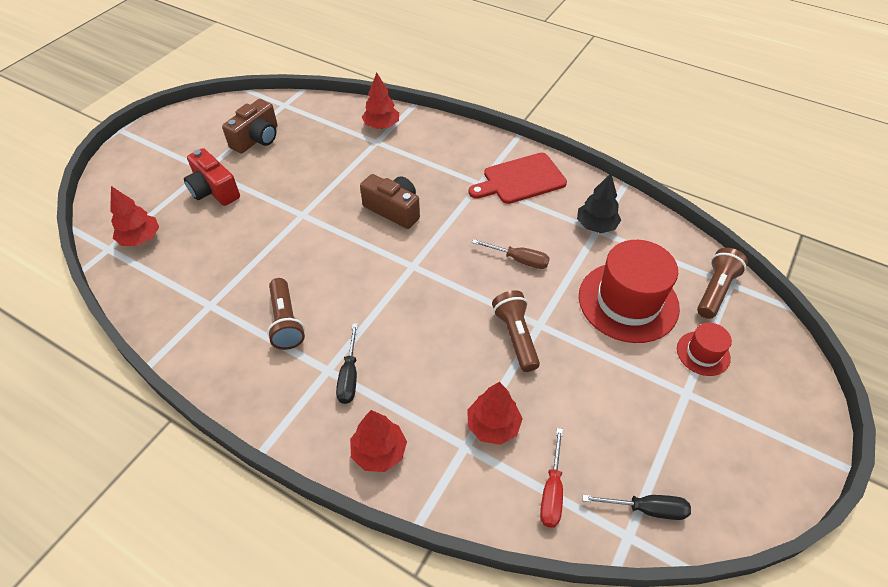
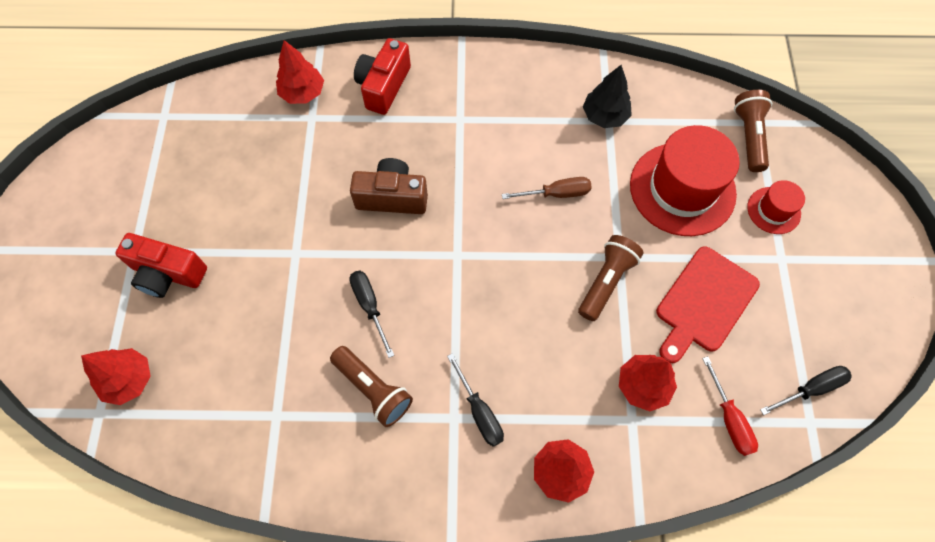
camera: 30 degrees left, 15 degrees up
brown camera [222,99,278,153] -> none
red cutting board [469,153,567,204] -> red cutting board moved to [656,246,760,363]
brown flashlight [492,290,540,372] -> brown flashlight turned 75 degrees clockwise [578,235,644,321]
none -> black screwdriver [349,271,394,358]
none -> red camera [354,38,411,115]

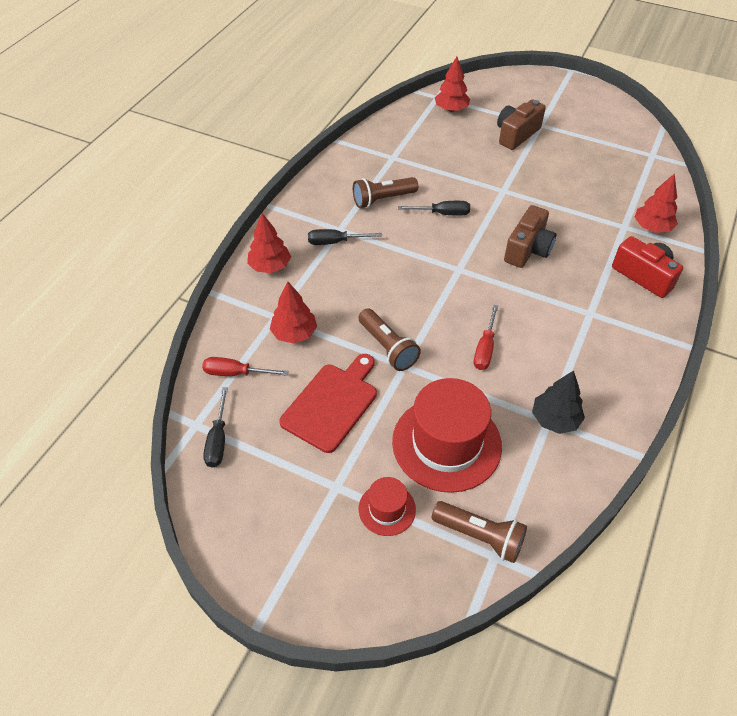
camera: 115 degrees right, 15 degrees down
red camera [115,233,207,298] -> brown camera [497,99,546,150]
brown screwdriver [502,177,592,199] -> red screwdriver [474,305,498,370]
red cutting board [656,246,760,363] -> red cutting board turned 60 degrees clockwise [279,354,377,453]

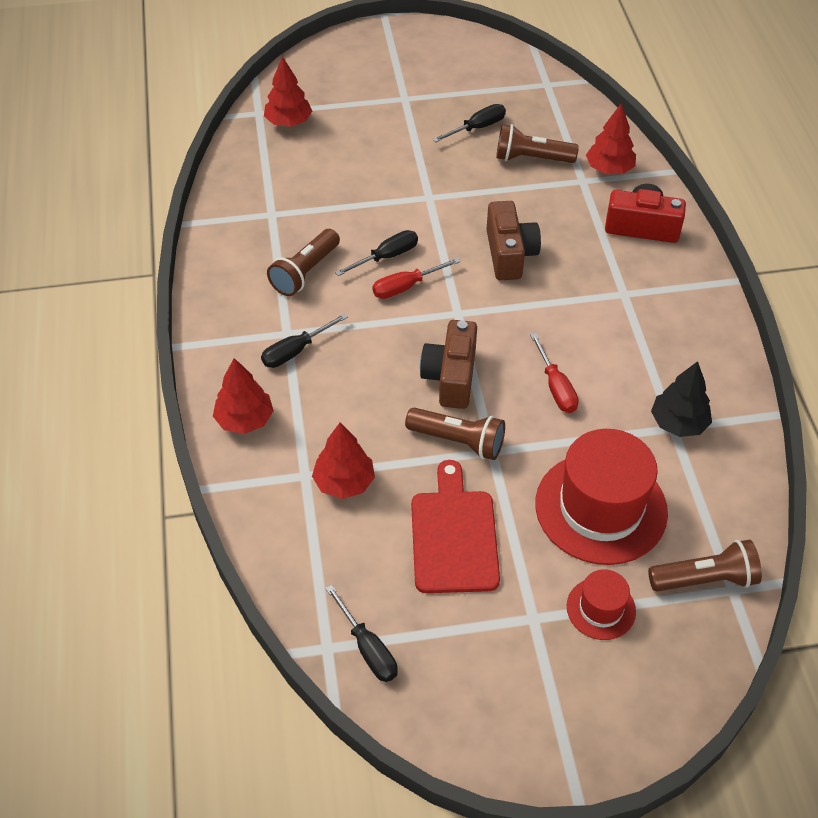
camera: 35 degrees left, 0 degrees up
red screwdriver [202,357,289,376] -> red screwdriver moved to [372,258,461,299]
brown camera [497,99,546,150] -> brown camera moved to [420,320,477,409]
none -> black screwdriver [432,104,506,143]
none -> brown flashlight [496,124,579,163]

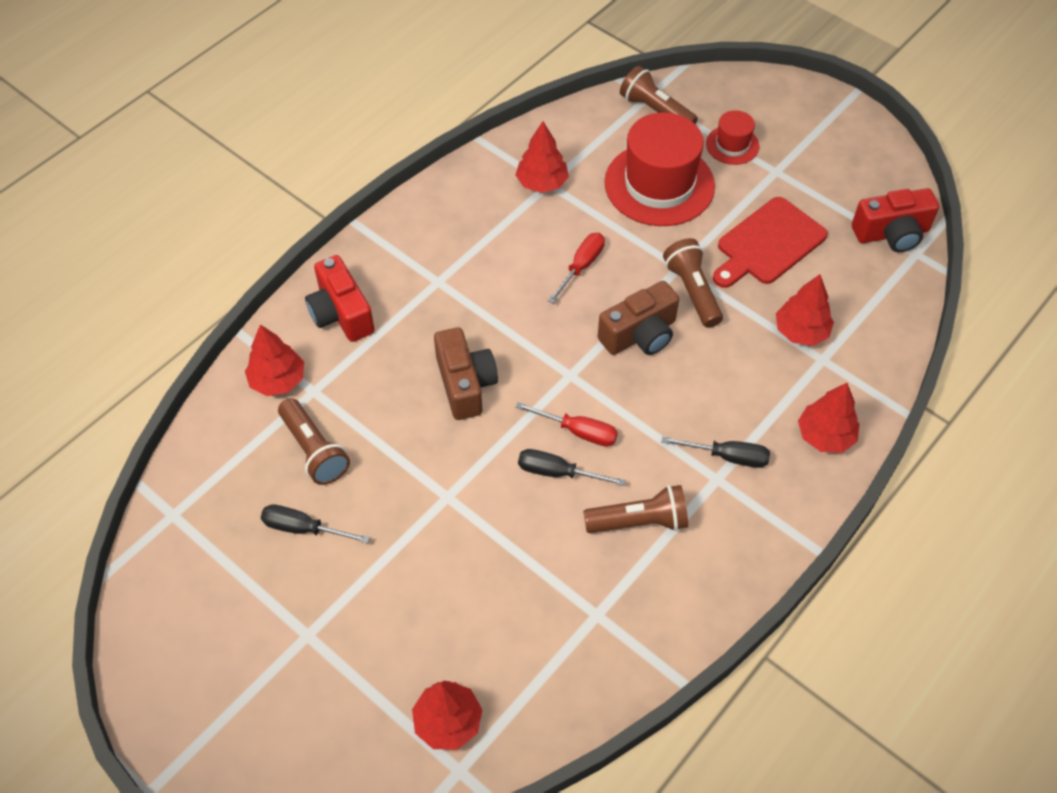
camera: 130 degrees left, 5 degrees up
black screwdriver [325,584,398,682] -> red camera [852,188,939,252]
brown camera [486,201,541,281] -> brown camera turned 120 degrees clockwise [434,327,498,420]
black tree [651,361,712,437] -> red tree [516,121,569,193]

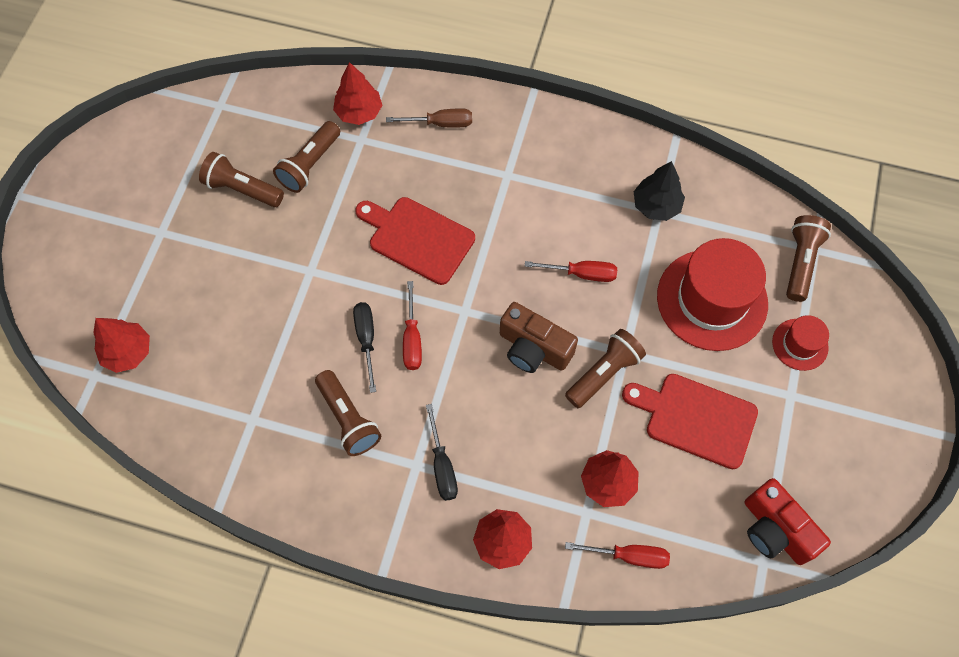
camera: 65 degrees right, 10 degrees up
black screwdriver [261,505,370,543] -> brown flashlight [199,152,284,207]
red camera [305,255,375,342] -> brown screwdriver [386,108,472,128]
brown camera [434,327,498,420] -> red cutting board [355,197,475,285]
red tree [516,121,569,193] -> black tree [634,161,685,221]
none -> red screwdriver [565,542,670,569]

